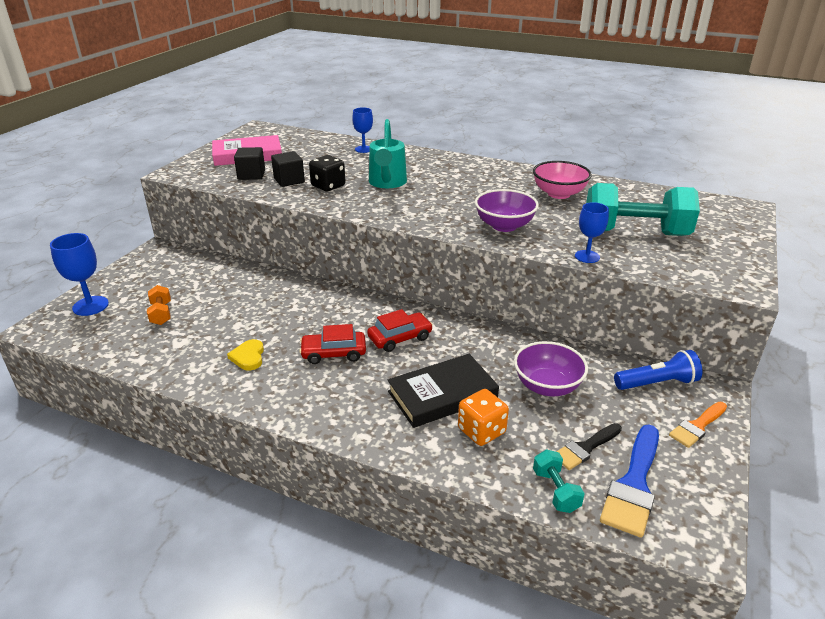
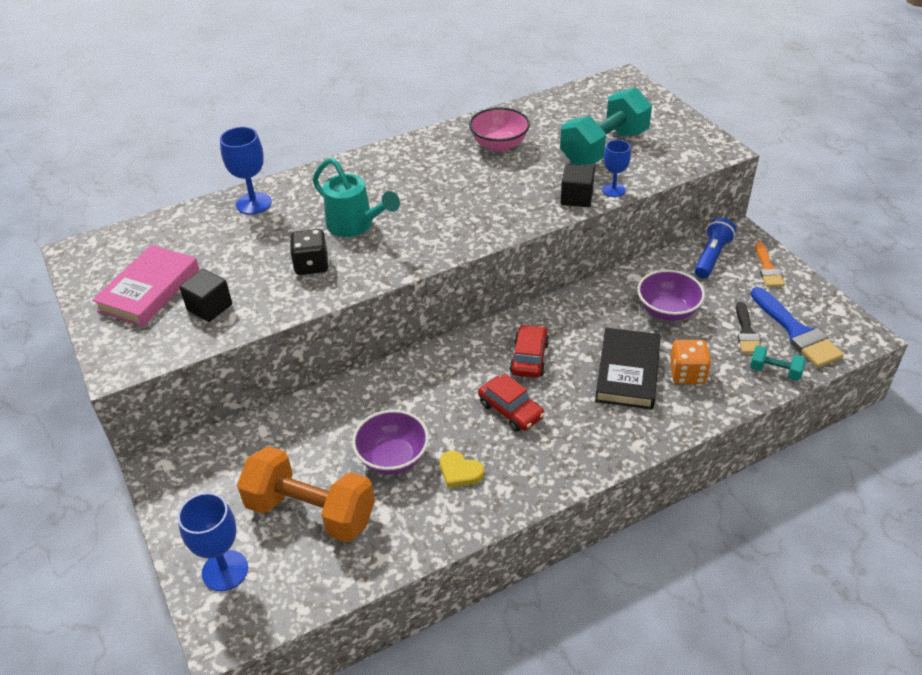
camera: 50 degrees left, 10 degrees up
orange dumbbell [147,285,171,325] -> orange dumbbell [237,446,375,542], size x2.23
black cube [271,151,305,187] -> black cube moved to [561,165,595,207]
red car [299,324,366,364] -> red car turned 75 degrees counterclockwise [478,374,545,432]
blue goblet [352,107,373,153] -> blue goblet [220,127,272,215], size x1.52
purple bowl [475,189,539,232] -> purple bowl moved to [352,410,429,475]

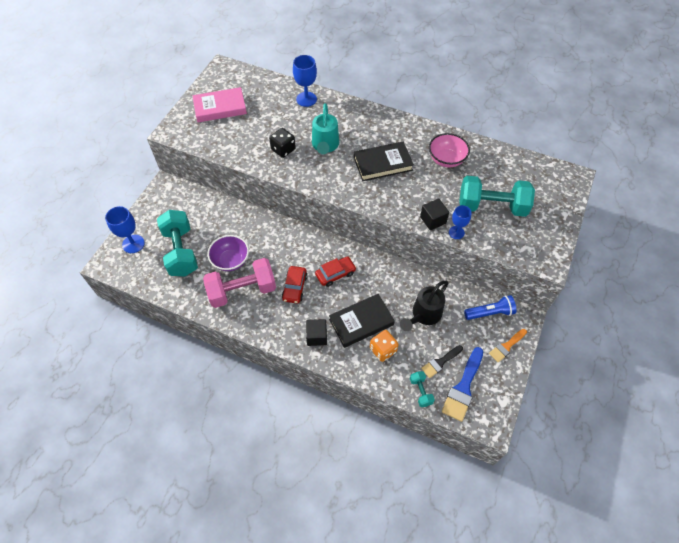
camera: 50 degrees right, 15 degrees up
black cube [179,269,232,322] -> black cube moved to [306,319,327,346]
orange dumbbell [237,446,375,542] -> turquoise dumbbell [157,210,198,276]
yellow heart [440,451,484,488] -> pink dumbbell [203,258,276,308]
purple bowl [637,270,705,321] -> black watering can [400,280,449,331]
none -> black book [353,142,414,181]

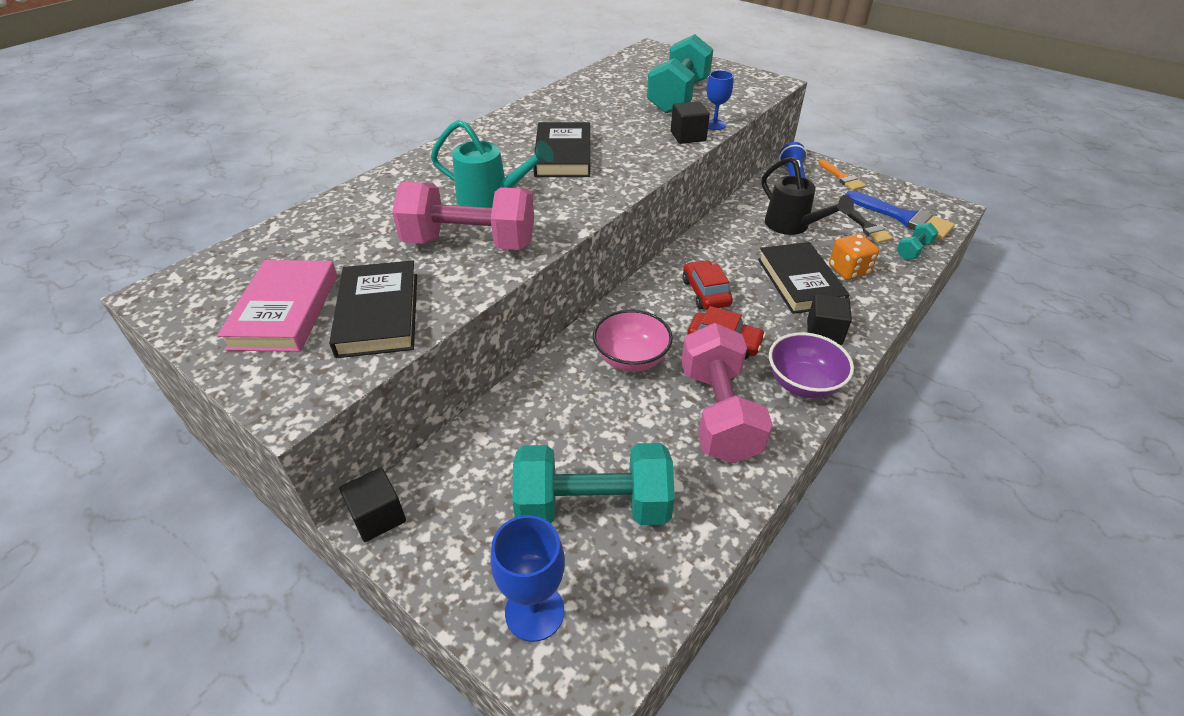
camera: 75 degrees left, 15 degrees down
purple bowl [208,235,249,271] -> purple bowl moved to [769,332,854,398]
black dice [269,128,296,158] -> pink dumbbell [392,182,534,250]
blue goblet [293,55,317,107] -> none
turquoise dumbbell [410,371,435,407] -> turquoise dumbbell turned 45 degrees counterclockwise [896,223,939,260]
pink bowl [429,133,470,168] -> pink bowl moved to [593,310,673,372]
none -> black book [329,260,417,358]
none -> black cube [339,468,406,542]

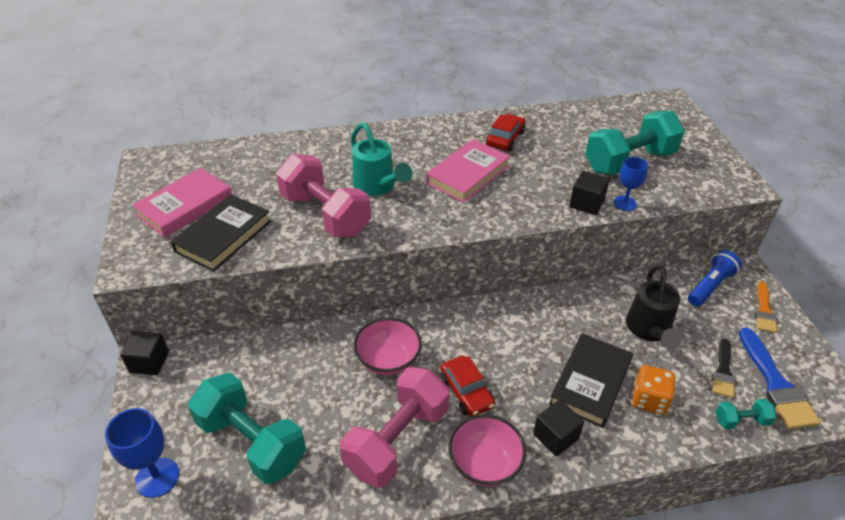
camera: 40 degrees right, 0 degrees up
black book [533,122,590,177] -> pink book [426,139,510,203]
red car [683,260,733,310] -> red car moved to [486,114,525,151]
purple bowl [769,332,854,398] -> pink bowl [448,415,526,487]

